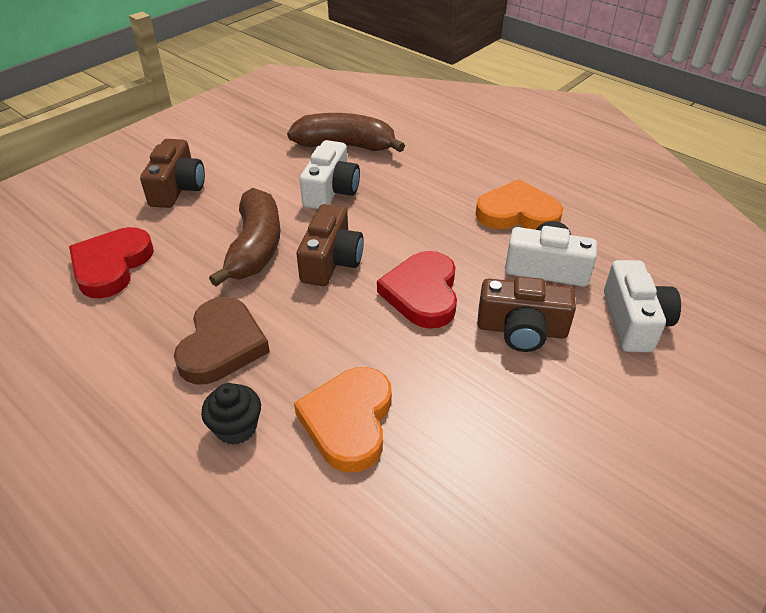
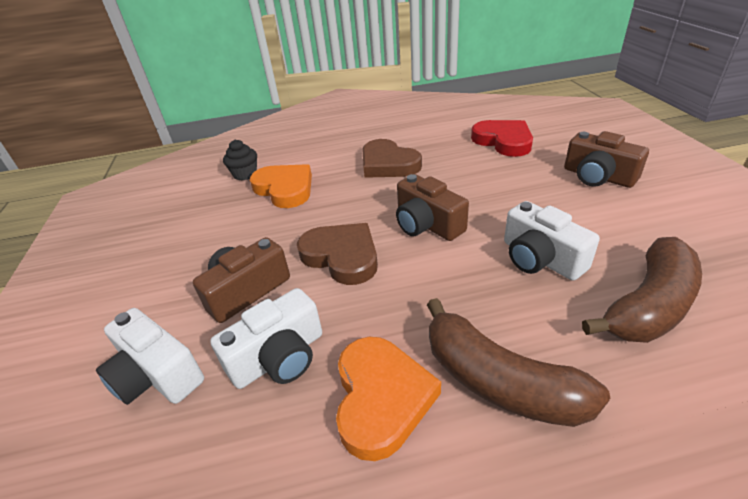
camera: 130 degrees right, 5 degrees down
black cupcake [201,383,261,445] -> black cupcake moved to [223,140,257,181]
brown banana [209,188,280,287] -> brown banana moved to [427,298,610,427]
red heart [377,251,457,329] -> brown heart [297,223,378,285]
orange heart [476,179,563,230] -> orange heart turned 45 degrees counterclockwise [336,337,441,461]

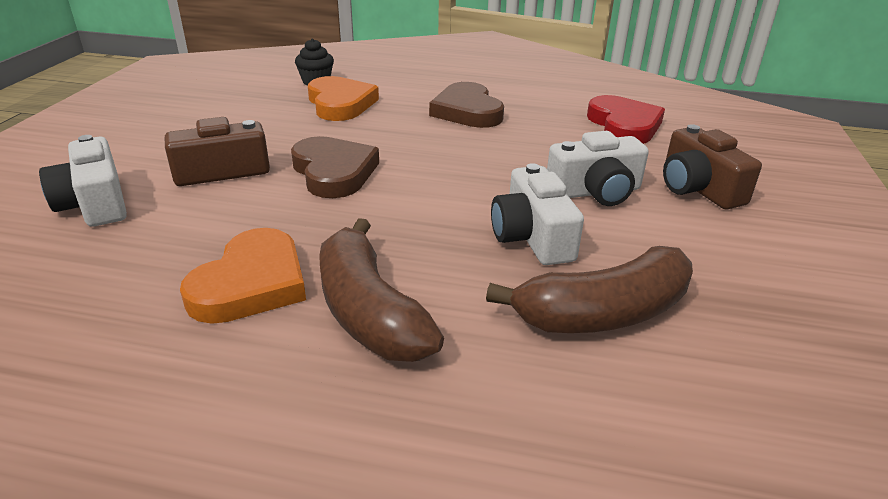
camera: 20 degrees right, 5 degrees down
white camera [210,288,322,389] -> white camera moved to [547,131,649,206]
brown camera [396,174,469,241] -> none

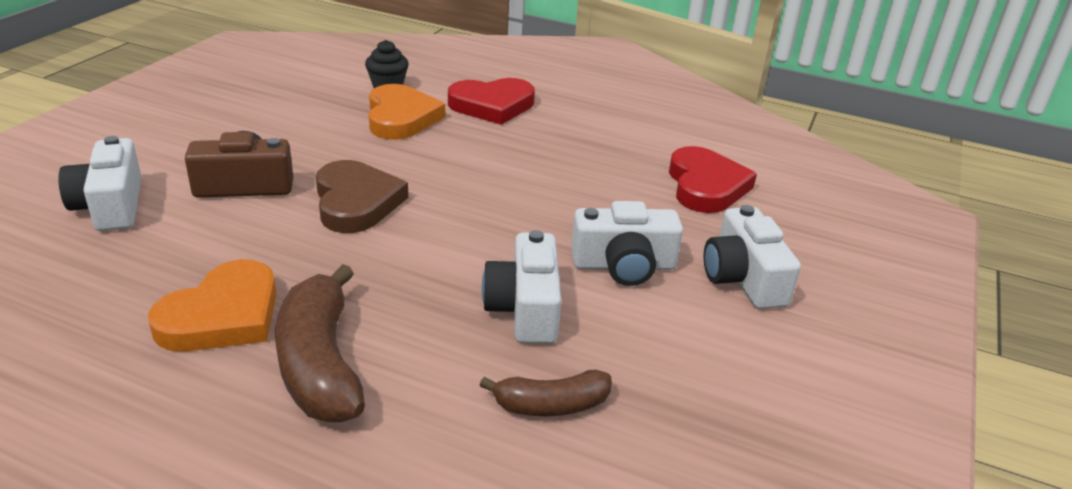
camera: 10 degrees right, 0 degrees up
brown heart [429,82,504,128] -> none
brown banana [486,246,693,333] -> brown banana [480,370,612,416], size x0.58
brown camera [663,124,762,210] -> white camera [704,205,801,309]
none -> red heart [448,78,535,125]

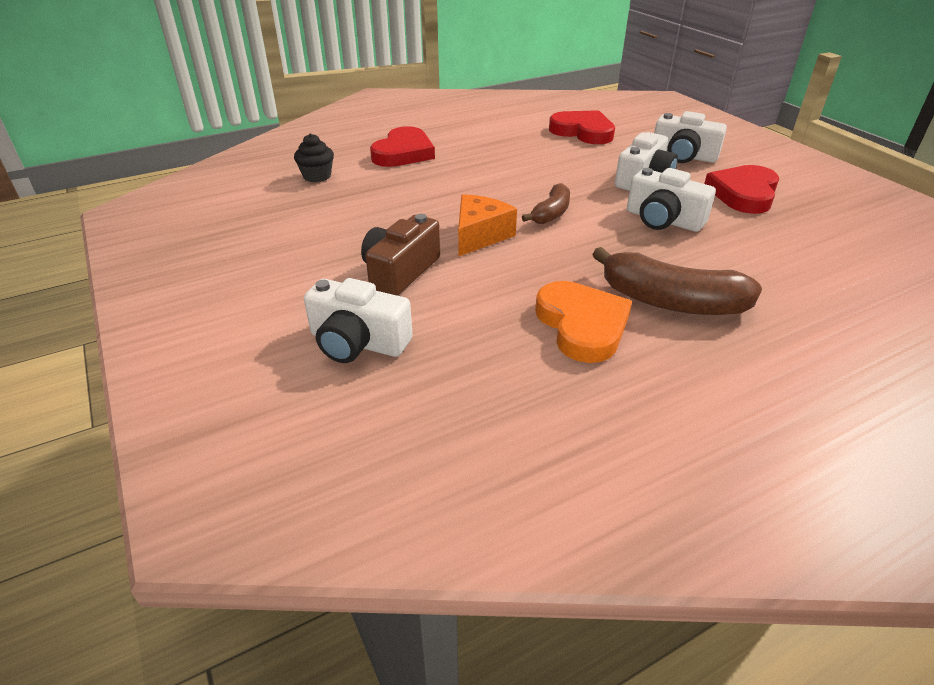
camera: 50 degrees left, 5 degrees up
brown heart [316,160,408,233] -> orange cheese [458,194,517,256]
orange heart [369,84,445,140] -> none
brown banana [480,370,612,416] -> brown banana moved to [522,183,570,224]
none -> red heart [704,165,779,214]

